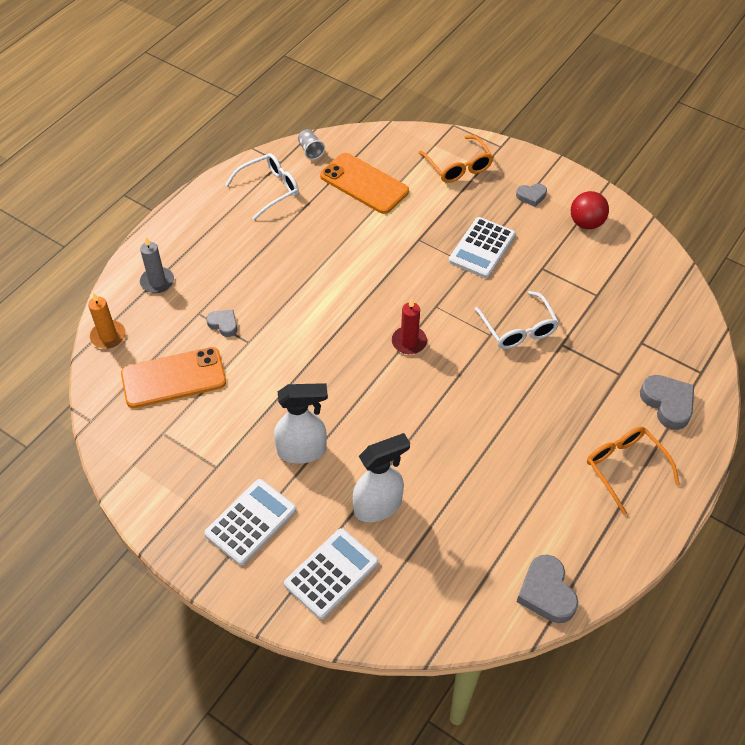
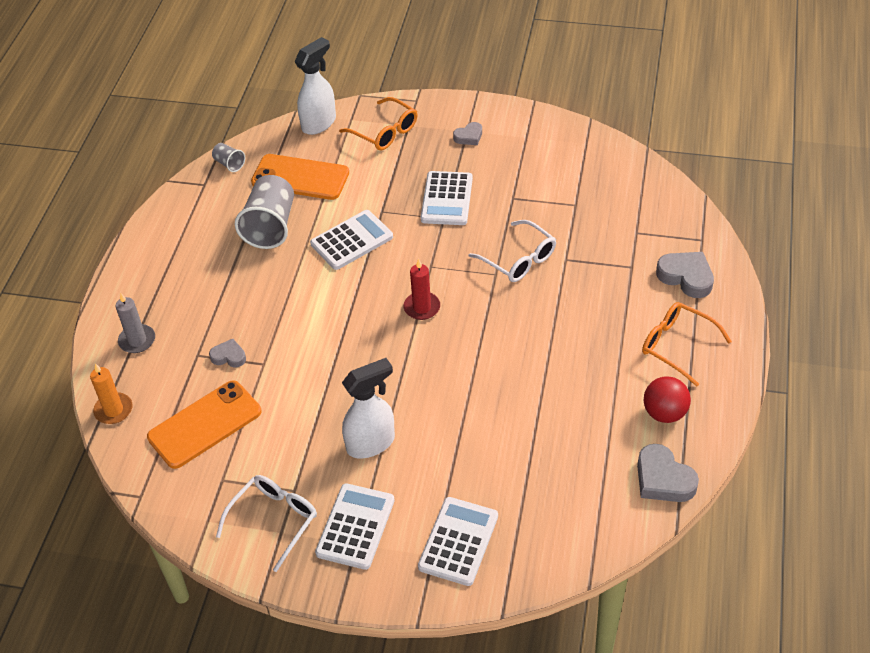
camera: 20 degrees left, 5 degrees down
white glasses [225,153,299,220] -> white glasses moved to [216,475,317,572]
white spray bottle [353,433,410,522] -> white spray bottle moved to [294,37,336,135]
red ball [571,191,609,229] -> red ball moved to [644,376,691,423]
none -> grey cup [235,175,294,249]
none -> white calculator [310,210,393,270]

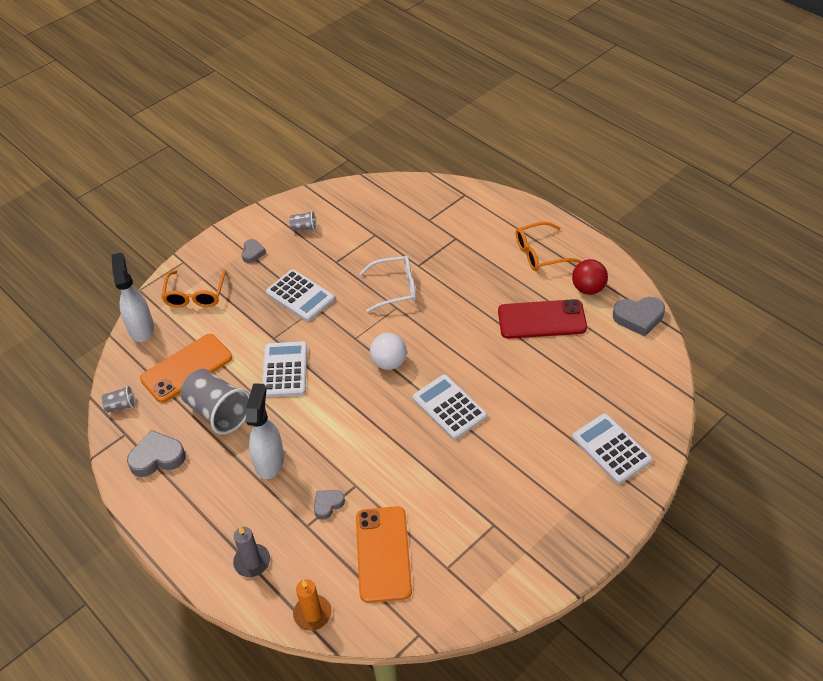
camera: 55 degrees left, 0 degrees up
white glasses [216,475,317,572] -> none
white calculator [315,483,395,570] -> white calculator moved to [412,374,487,440]
orange glasses [339,97,417,151] -> orange glasses turned 105 degrees clockwise [161,270,226,308]
white spray bottle [342,358,395,458] -> white spray bottle moved to [246,383,284,479]
red candle [404,259,440,320] -> white ball [370,333,407,370]
grey heart [656,252,714,298] -> grey heart moved to [127,430,186,477]
none -> grey cup [289,211,316,231]
none -> red phone [498,299,587,339]

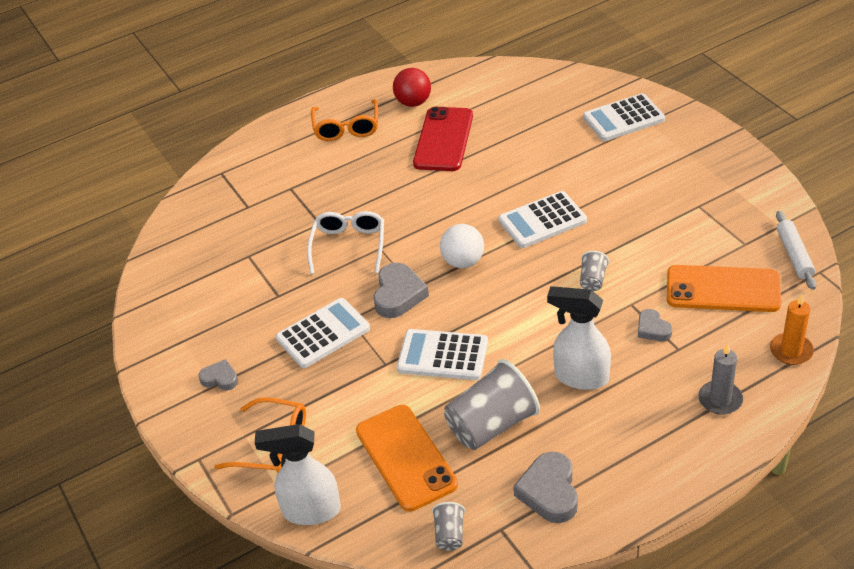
camera: 75 degrees left, 5 degrees down
grey cup [289,211,316,231] -> grey cup moved to [580,251,609,291]
grey heart [613,297,665,336] -> grey heart moved to [373,263,429,318]
none -> white rolling pin [776,211,816,290]

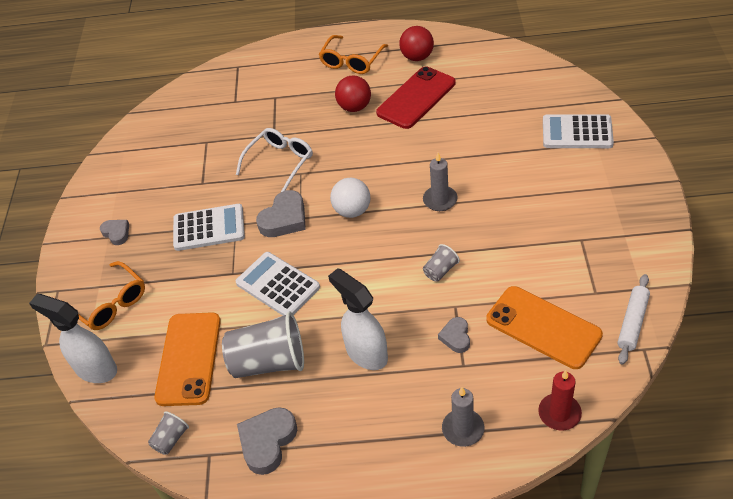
camera: 30 degrees right, 5 degrees up
white calculator [499,191,587,248] -> grey candle [423,153,458,211]
orange candle [770,294,814,365] -> red candle [538,370,582,430]
none -> red ball [335,75,371,112]

